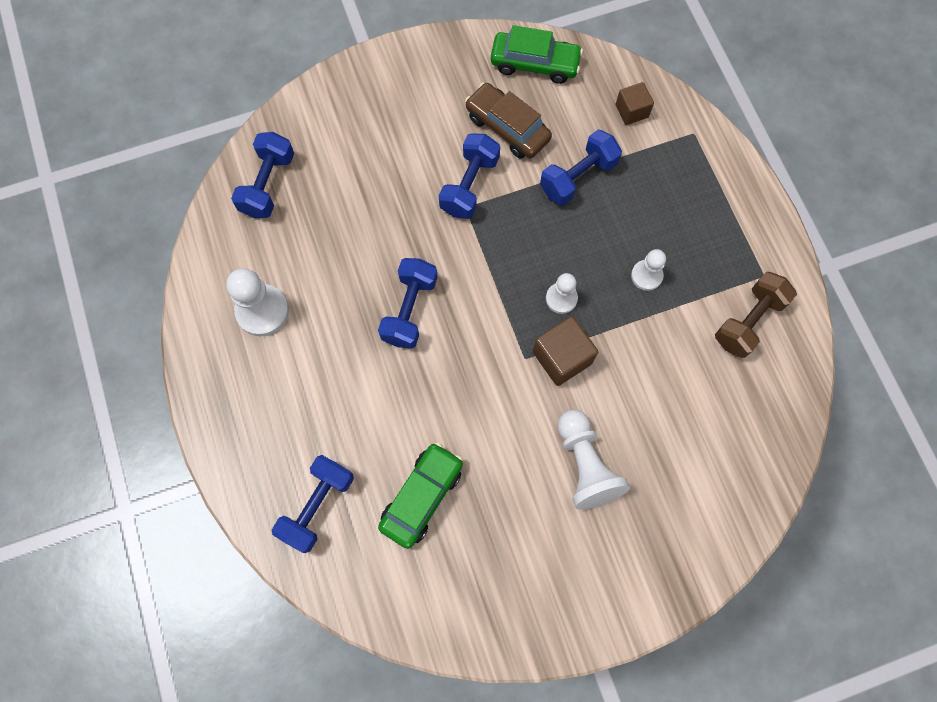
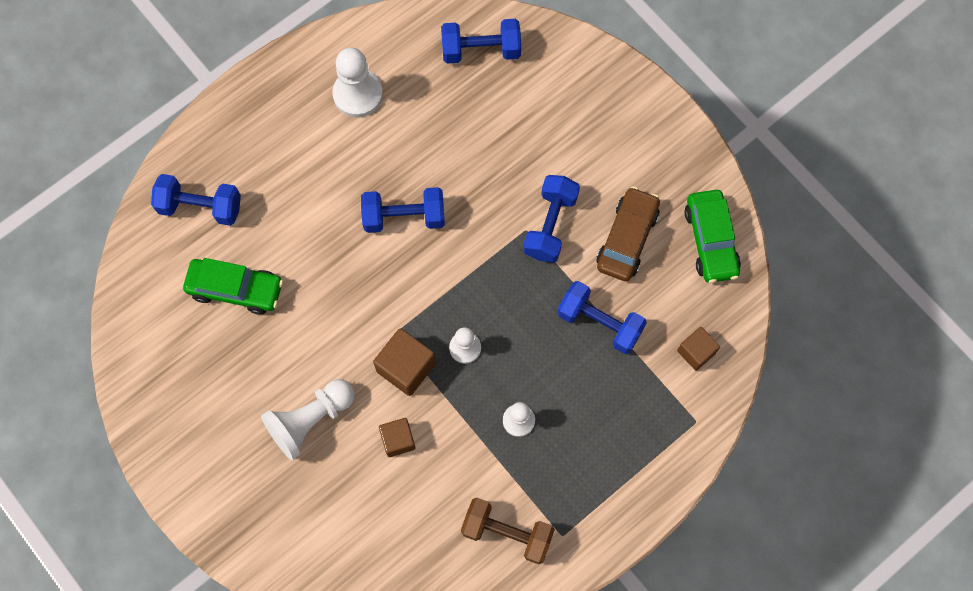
camera: 70 degrees right, 0 degrees up
blue dumbbell [439,133,500,219] -> blue dumbbell turned 75 degrees counterclockwise [523,175,580,263]
none -> brown cube [379,418,416,457]

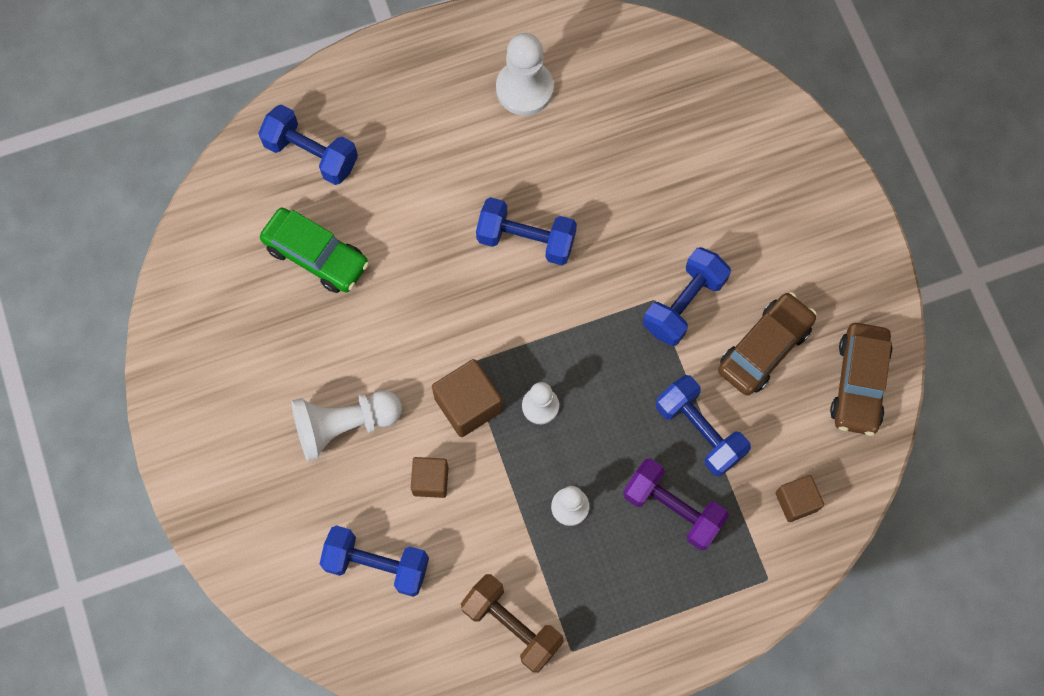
camera: 20 degrees right, 0 degrees up
blue dumbbell [441,19,521,64] -> blue dumbbell moved to [320,525,429,597]
green car [684,190,741,283] -> brown car [830,323,893,436]
none -> purple dumbbell [623,458,729,550]

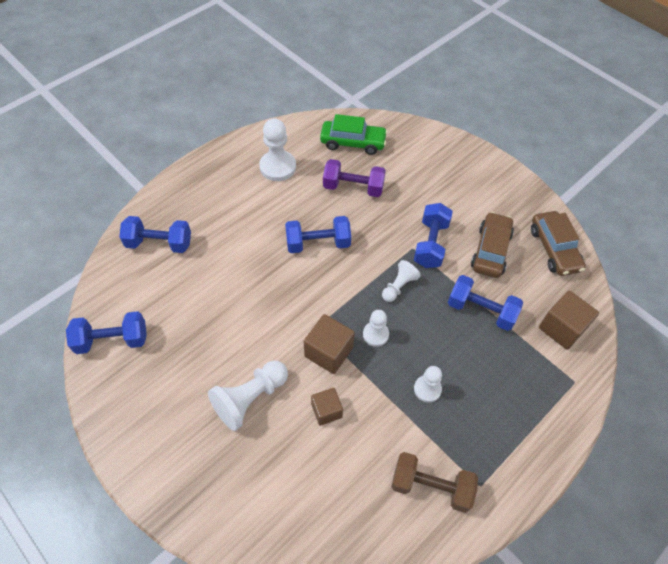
camera: 25 degrees left, 15 degrees down
green car [260,208,369,293] -> green car moved to [320,114,388,155]
blue dumbbell [320,525,429,597] -> blue dumbbell moved to [66,311,147,354]
purple dumbbell [623,458,729,550] -> purple dumbbell moved to [323,159,386,197]
brown cube [775,475,824,522] -> brown cube [539,291,599,350], size x1.54
none -> white pawn [382,260,421,302]

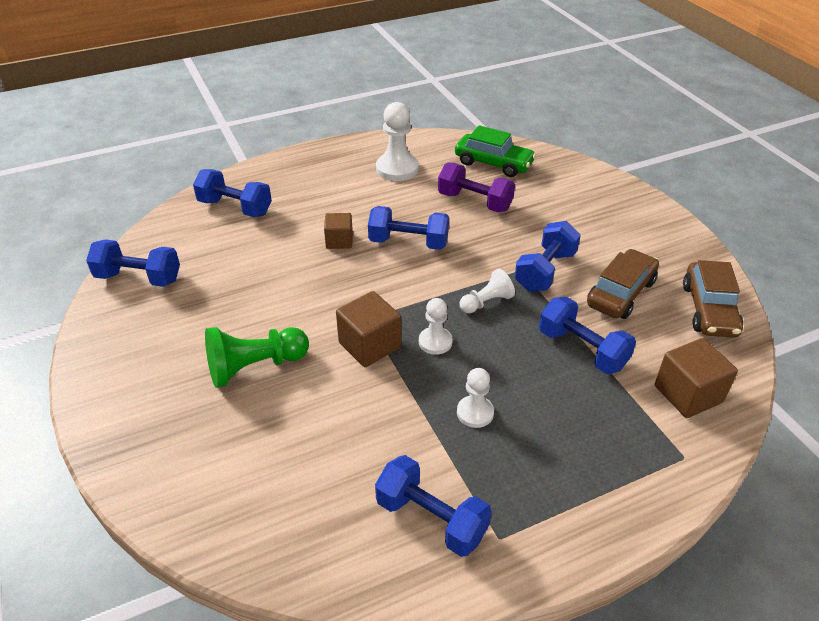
camera: 20 degrees right, 15 degrees down
white pawn [208,361,288,431] -> green pawn [205,327,309,388]
brown cube [311,388,343,426] -> brown cube moved to [324,213,353,249]
brown dumbbell [391,452,478,513] -> blue dumbbell [375,455,492,557]

